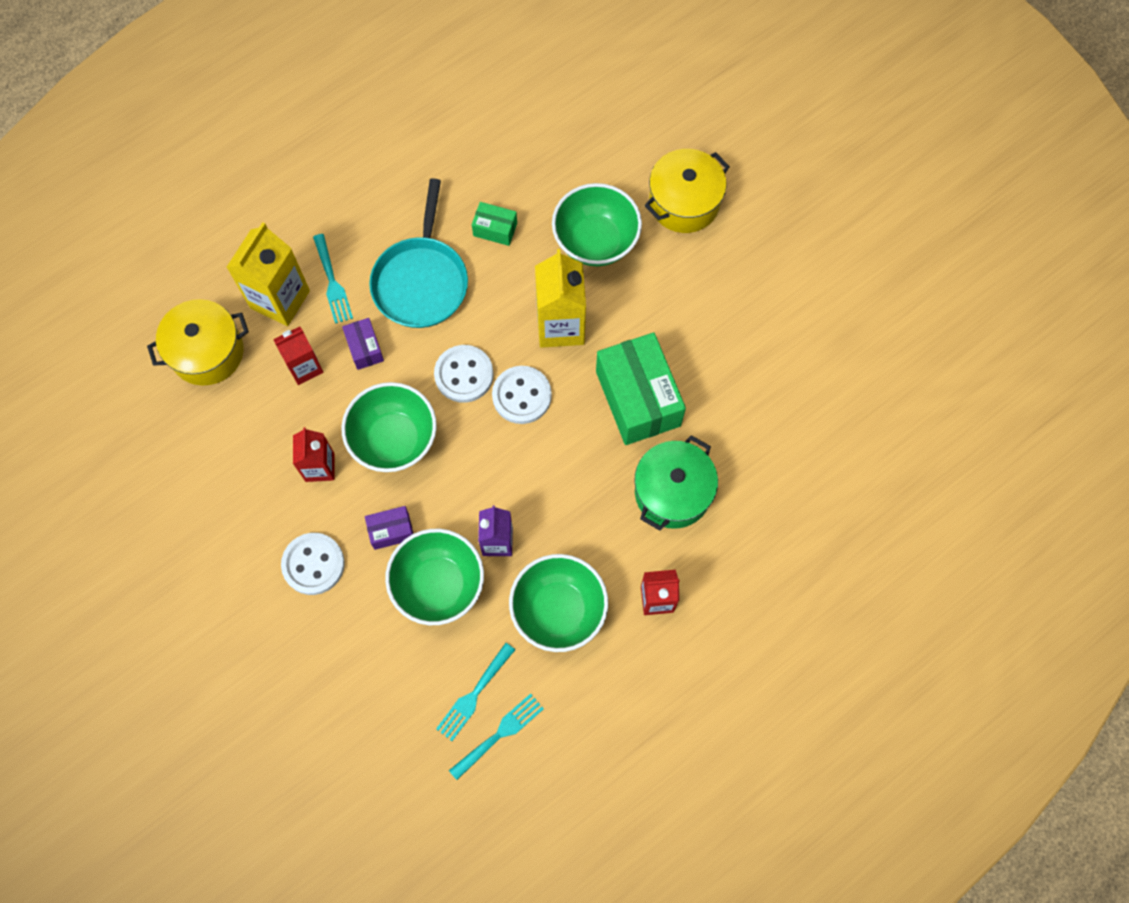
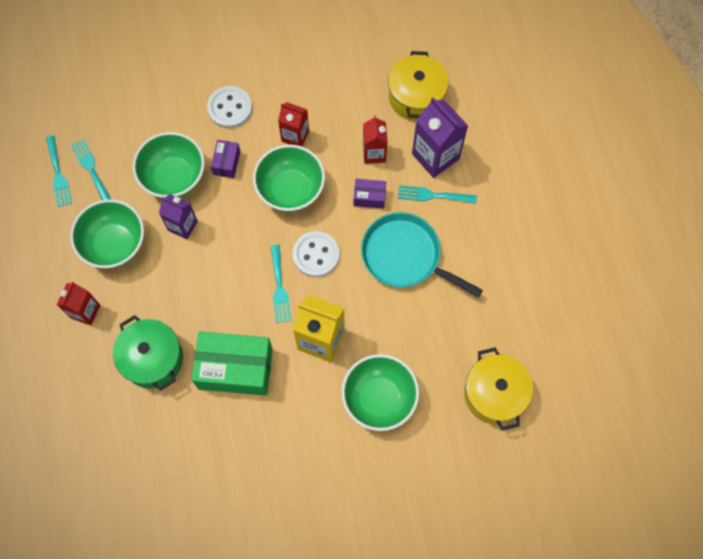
camera: 115 degrees right, 0 degrees up
yellow carton [226,222,310,326] -> purple carton [412,97,468,178]
green box [472,202,517,246] -> none
white button [492,366,552,424] -> turquoise fork [271,245,291,323]
yellow pot [644,149,730,233] -> yellow pot moved to [464,347,533,431]

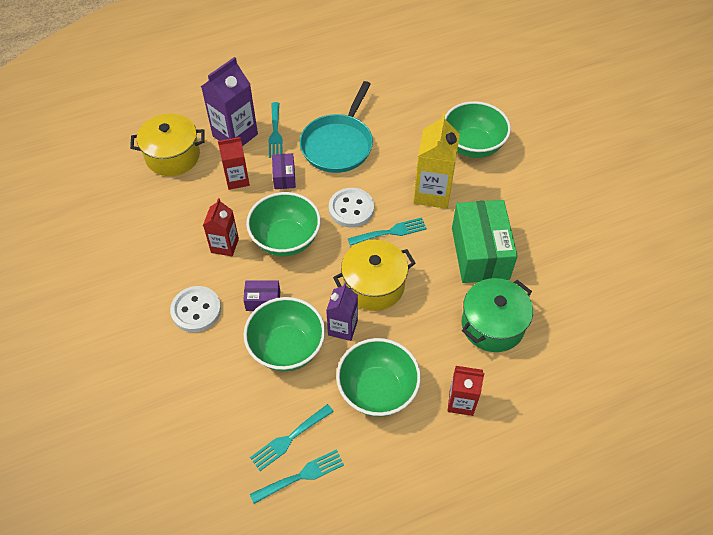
camera: 100 degrees left, 15 degrees down
yellow pot [464,347,533,431] -> yellow pot moved to [333,240,415,311]

